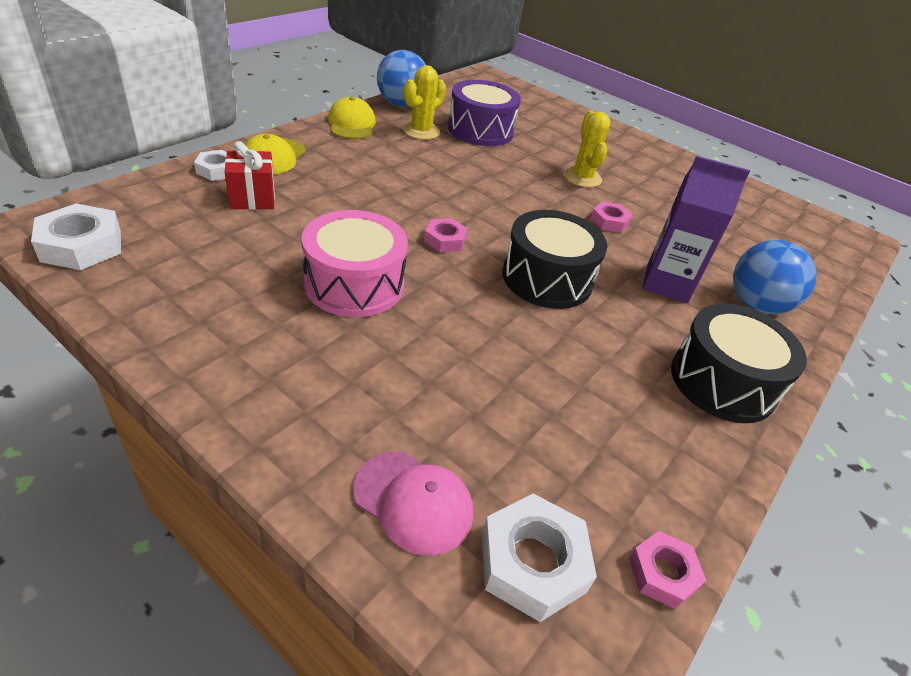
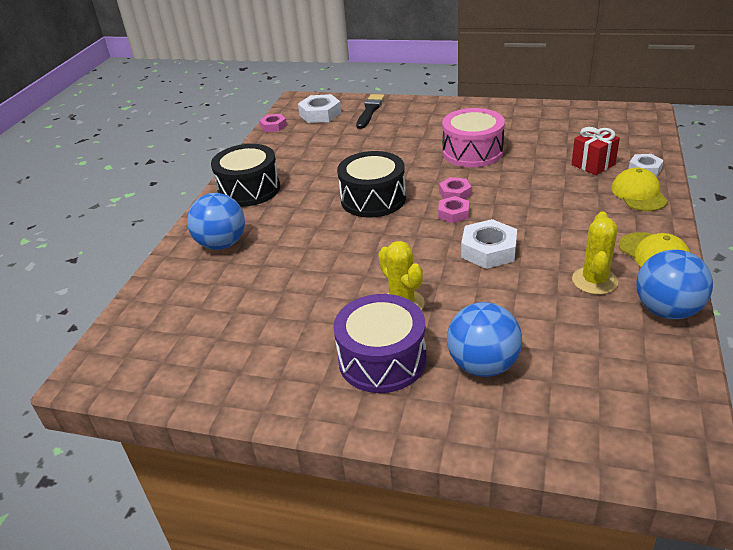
camera: 165 degrees right, 5 degrees down
white nut [31,203,121,270] -> white nut moved to [461,219,517,269]
pink cap [353,451,473,556] -> black brush [356,94,385,129]
purple drum [448,80,521,146] -> purple drum moved to [333,294,426,393]
pink nut [590,202,633,233] -> pink nut moved to [438,196,469,223]
purple carton [643,156,750,303] -> none
none -> blue ball [447,302,522,377]

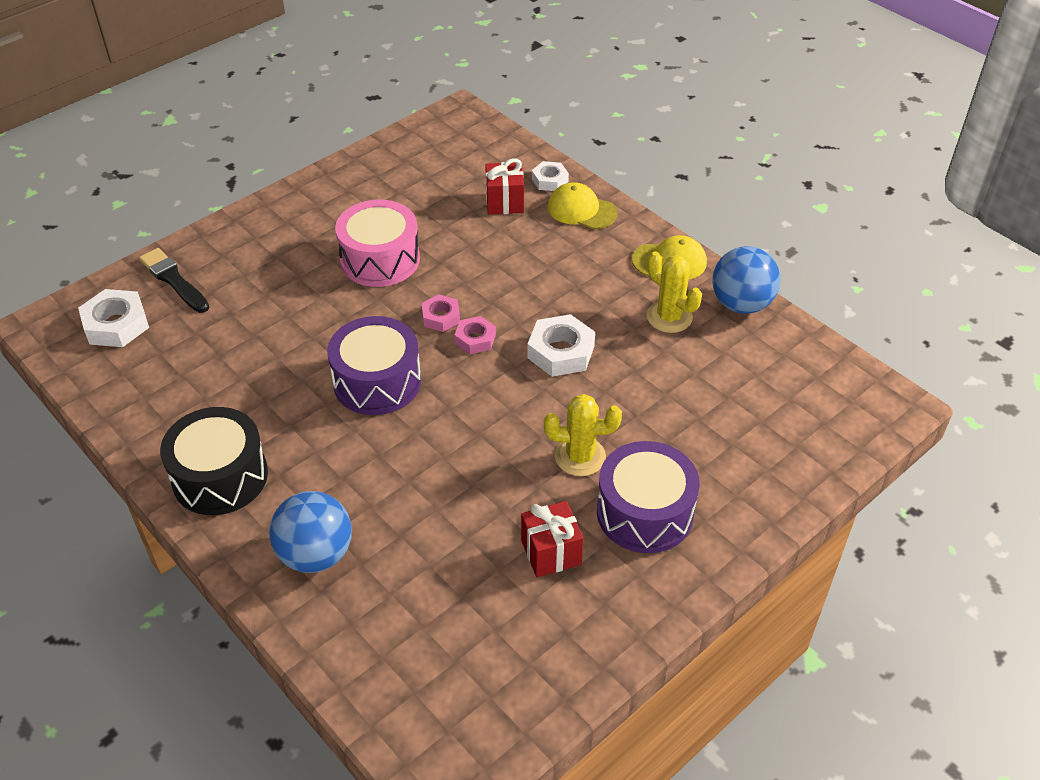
camera: 60 degrees left, 10 degrees up
pink nut [259,114,287,132] -> none
black drum [337,151,406,218] -> purple drum [327,316,421,415]
blue ball [447,302,522,377] -> none
none -> red gift [521,501,583,578]

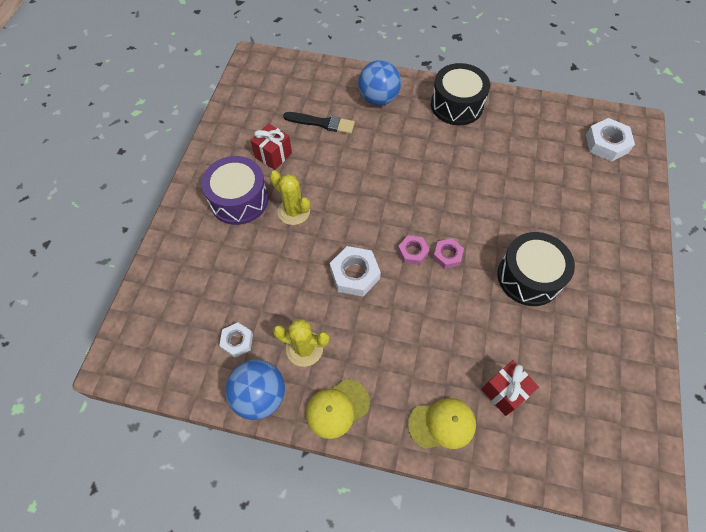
camera: 145 degrees right, 15 degrees up
black brush [139,248,209,313] -> black brush moved to [283,112,355,134]
purple drum [327,316,421,415] -> none
pink drum [335,200,420,287] -> black drum [497,232,575,306]
white nut [532,161,569,191] -> white nut moved to [219,322,253,358]
yellow cactus [544,394,622,476] -> yellow cactus turned 75 degrees clockwise [270,170,310,225]

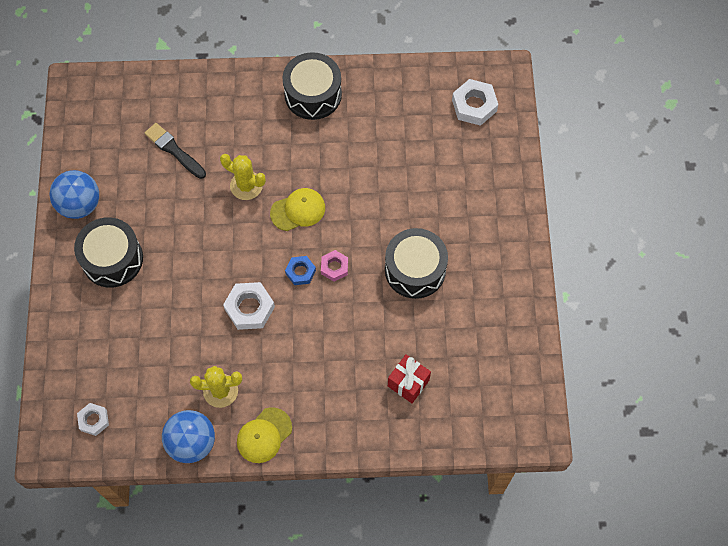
camera: 15 degrees left, 5 degrees up
purple drum [201,156,268,225] -> black drum [74,217,143,288]
white nut [219,322,253,358] -> white nut moved to [77,403,109,436]
red gift [251,123,292,170] -> none
yellow cactus [270,170,310,225] -> yellow cactus moved to [220,154,266,200]
black brush [283,112,355,134] -> black brush turned 135 degrees counterclockwise [145,123,206,179]
blue ball [358,60,401,106] -> blue ball moved to [50,170,99,219]
pink nut [398,235,429,265] -> blue nut [285,256,316,285]
yellow cap [408,398,476,449] -> yellow cap moved to [270,188,325,231]

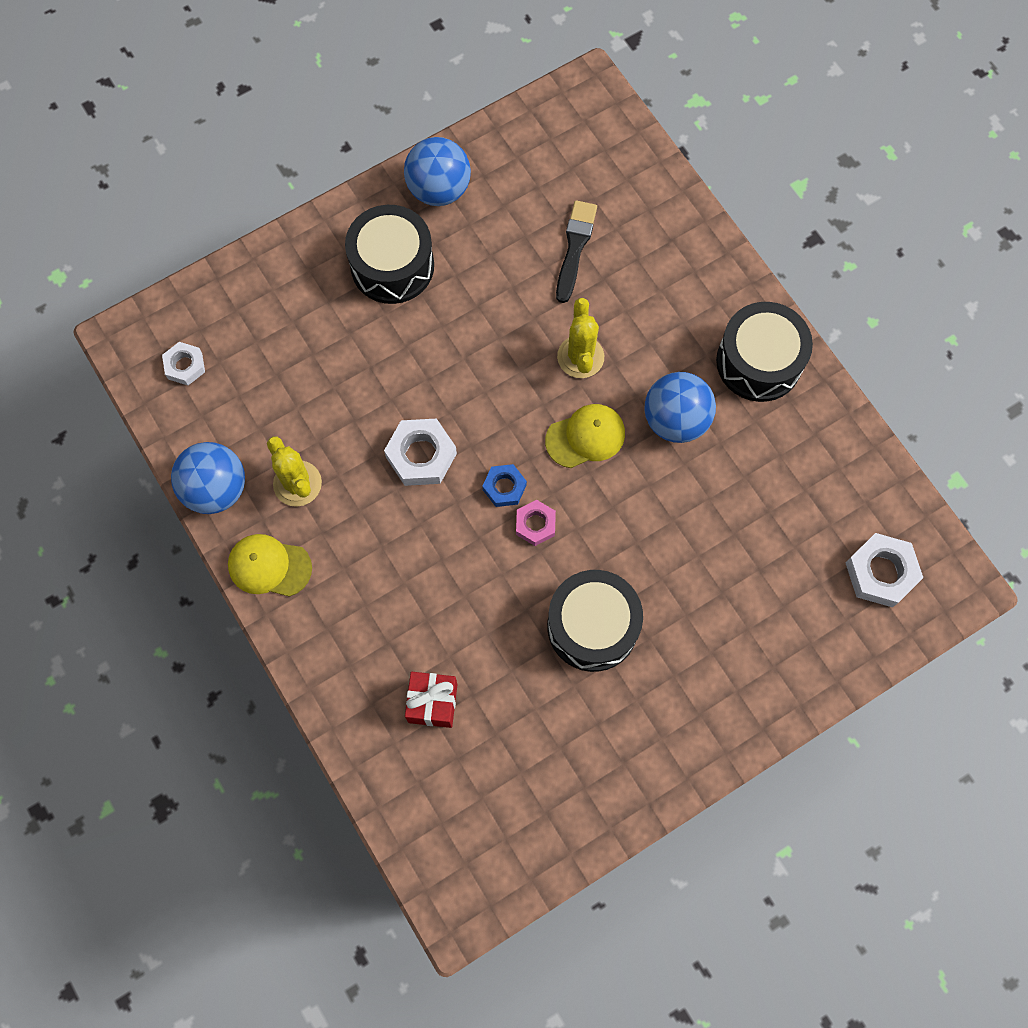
camera: 60 degrees right, 5 degrees up
yellow cap [270,188,325,231] -> yellow cap turned 60 degrees counterclockwise [545,404,625,468]
none -> blue ball [644,372,716,443]

